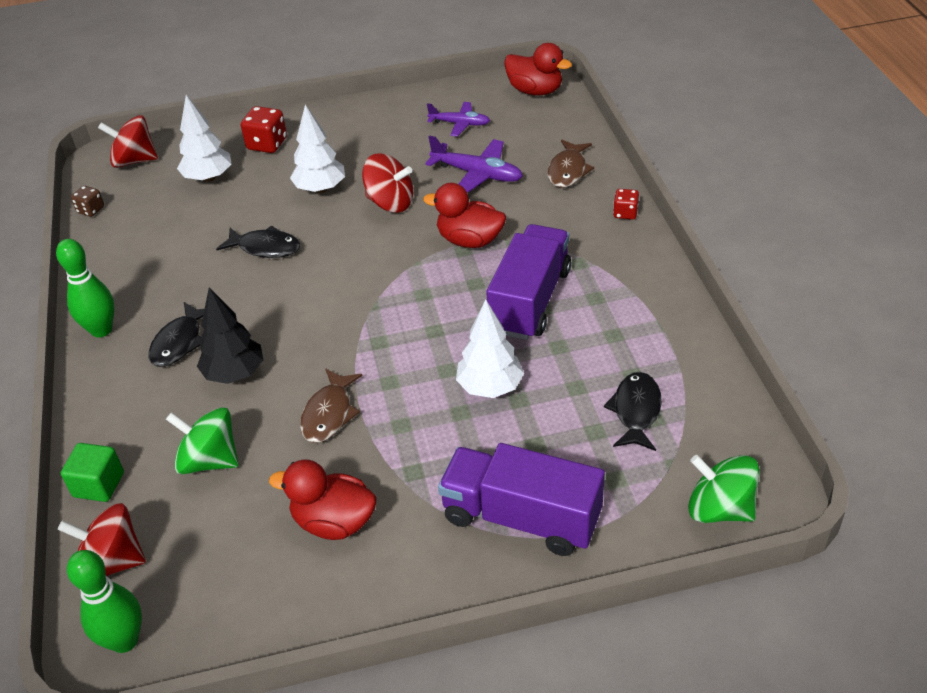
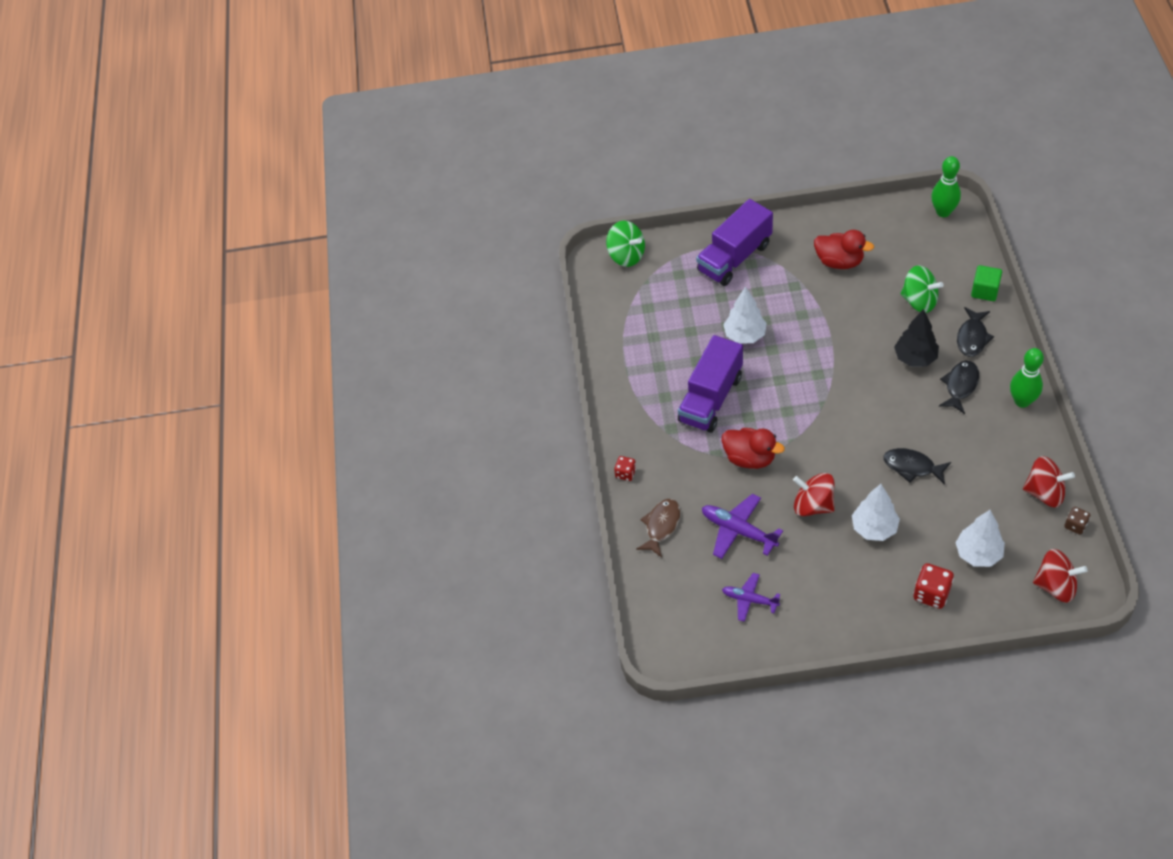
camera: 170 degrees left, 10 degrees up
red spinning top [58,503,146,576] -> red spinning top moved to [1023,456,1075,508]
brown fish [300,368,363,443] -> none
purple truck [438,443,605,556] -> purple truck turned 105 degrees clockwise [696,199,773,286]
red duck [504,43,572,96] -> none
black fish [604,372,662,451] -> black fish moved to [957,307,994,357]

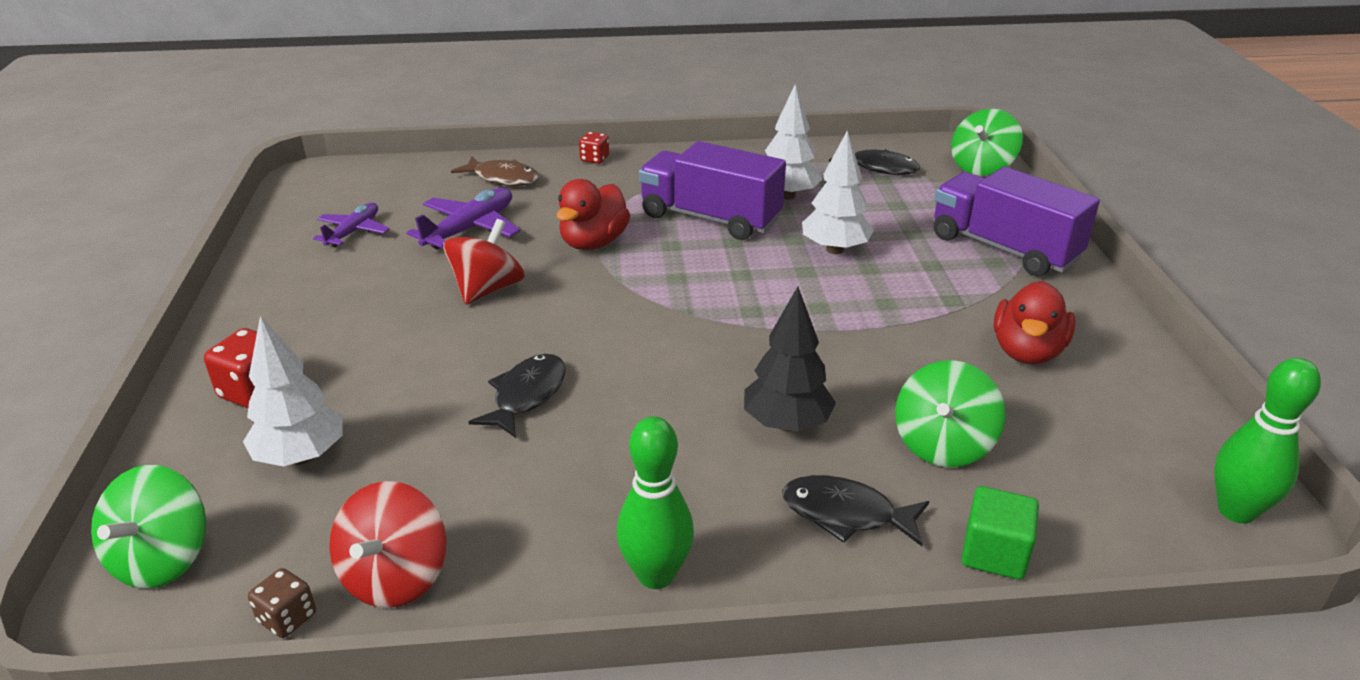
camera: 85 degrees right, 20 degrees down
white tree [852,484,900,541] -> white tree moved to [765,84,822,200]
black fish [939,360,979,414] -> black fish moved to [829,149,920,175]
red spinning top [1033,549,1088,603] -> green spinning top [91,465,206,589]

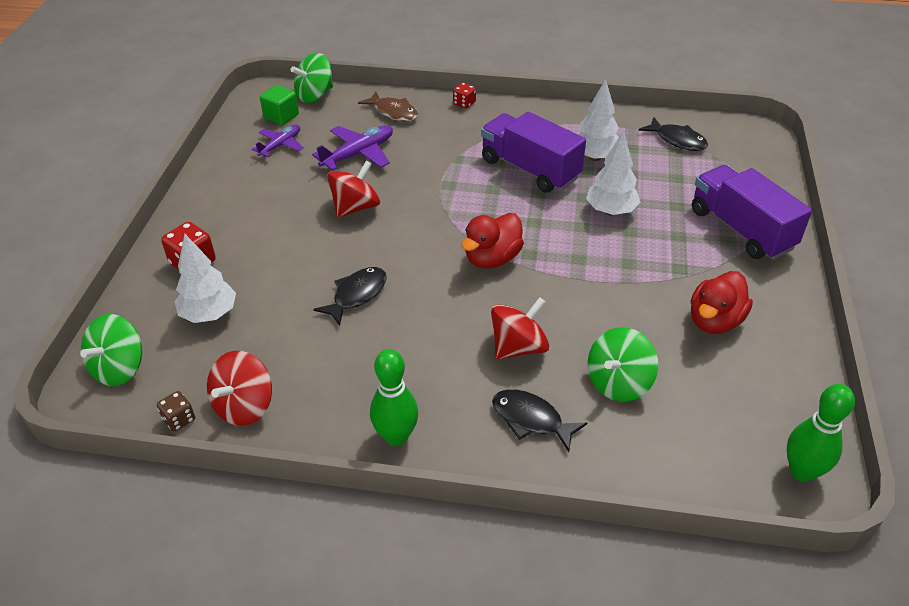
camera: 15 degrees right, 10 degrees up
red duck [556,179,630,250] -> red duck moved to [462,213,524,269]
black tree [744,287,836,432] -> red spinning top [491,297,549,360]
green spinning top [951,109,1023,176] -> green spinning top moved to [291,53,333,103]
green cube [962,486,1039,580] -> green cube moved to [260,85,299,125]

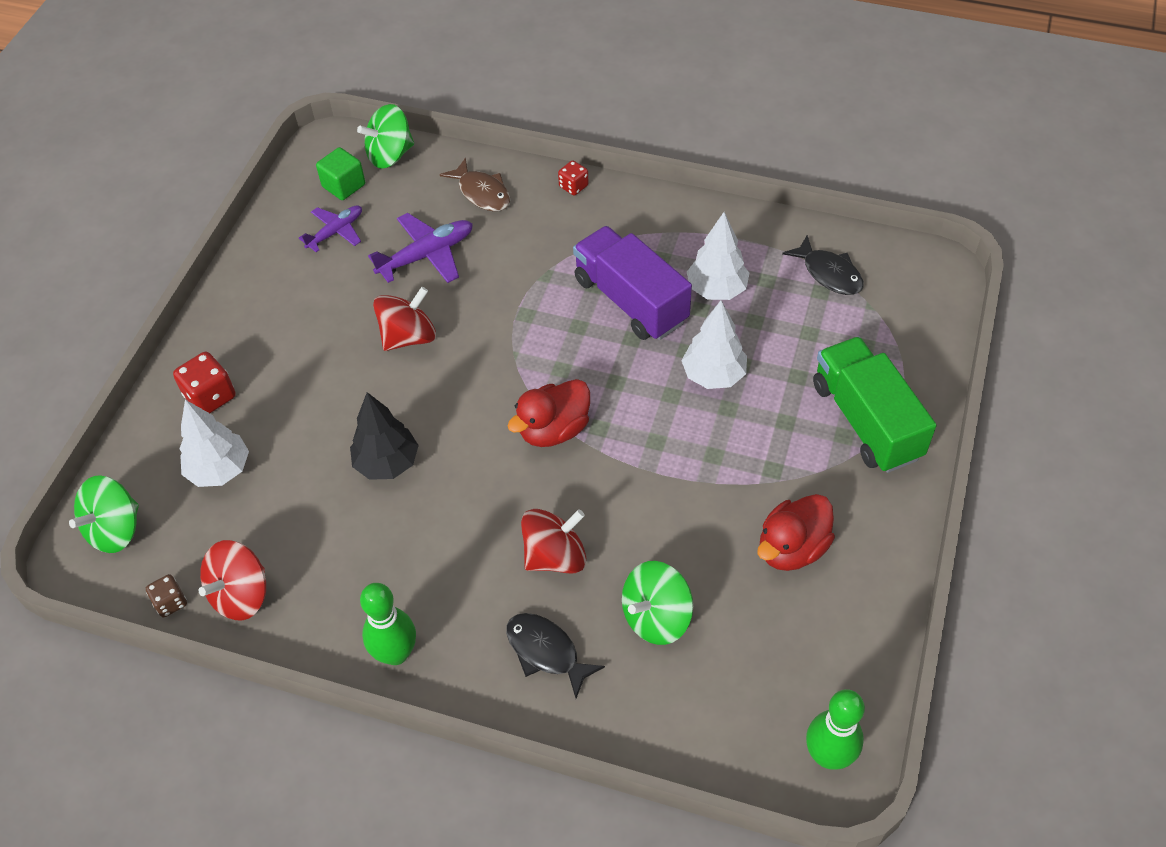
camera: 10 degrees right, 10 degrees up
black fish [313,267,387,326] -> black tree [350,392,419,480]
purple truck [692,165,812,260] -> green truck [813,337,937,473]

